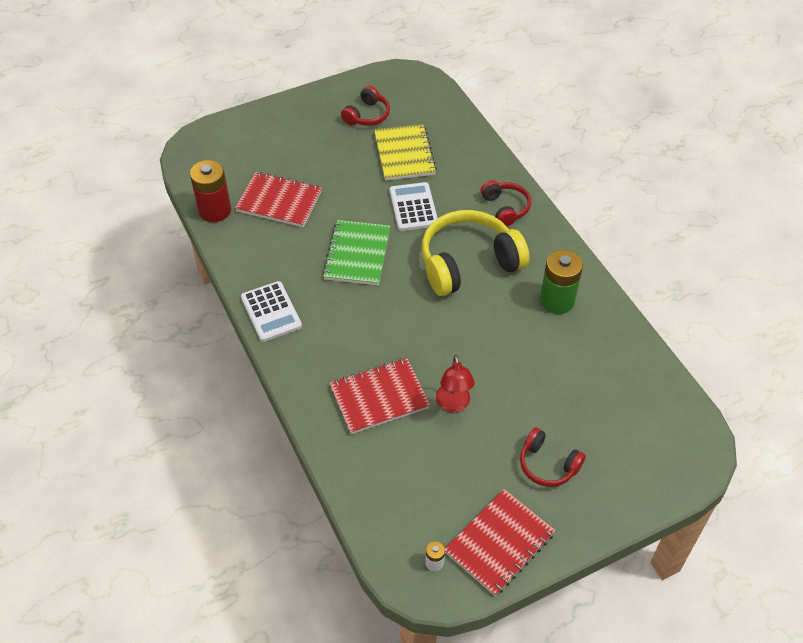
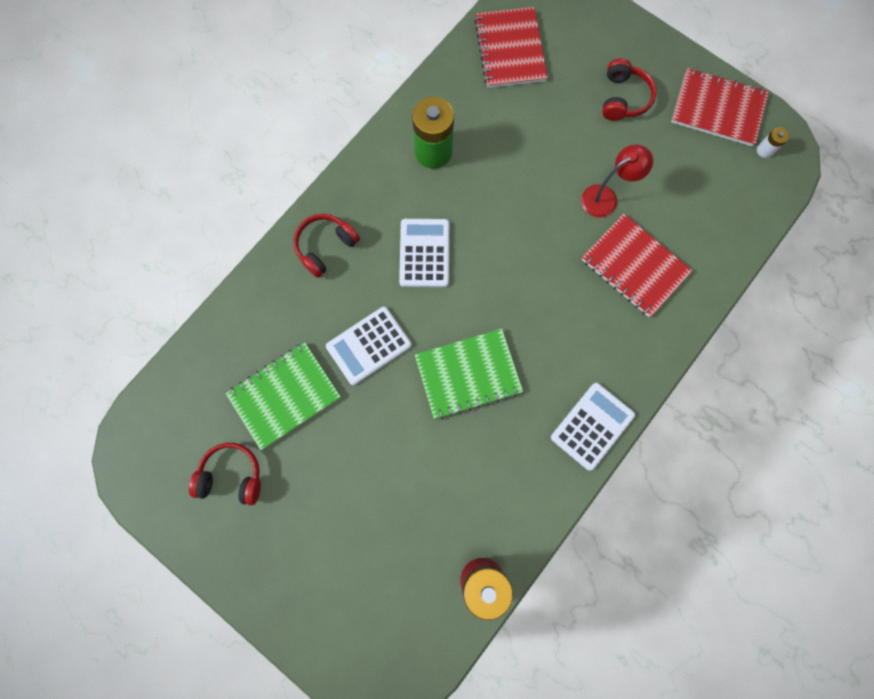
camera: 115 degrees left, 25 degrees up
red notebook [235,172,322,227] -> red notebook moved to [474,7,548,88]
yellow notebook [374,124,437,181] -> green notebook [226,342,341,450]
yellow headphones [421,210,530,296] -> white calculator [399,219,449,288]

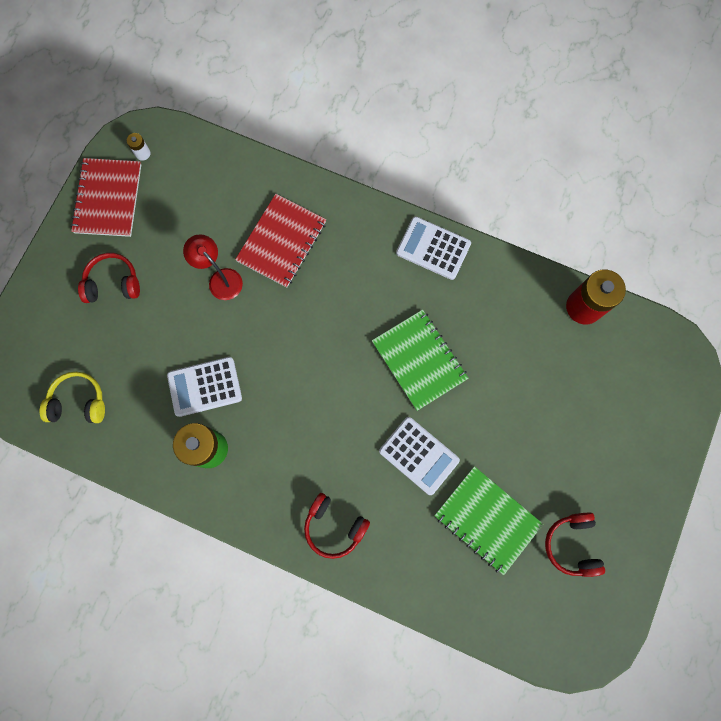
camera: 105 degrees left, 0 degrees up
white calculator [399,219,449,288] -> white calculator moved to [167,357,242,417]
red notebook [474,7,548,88] -> yellow headphones [40,372,105,423]

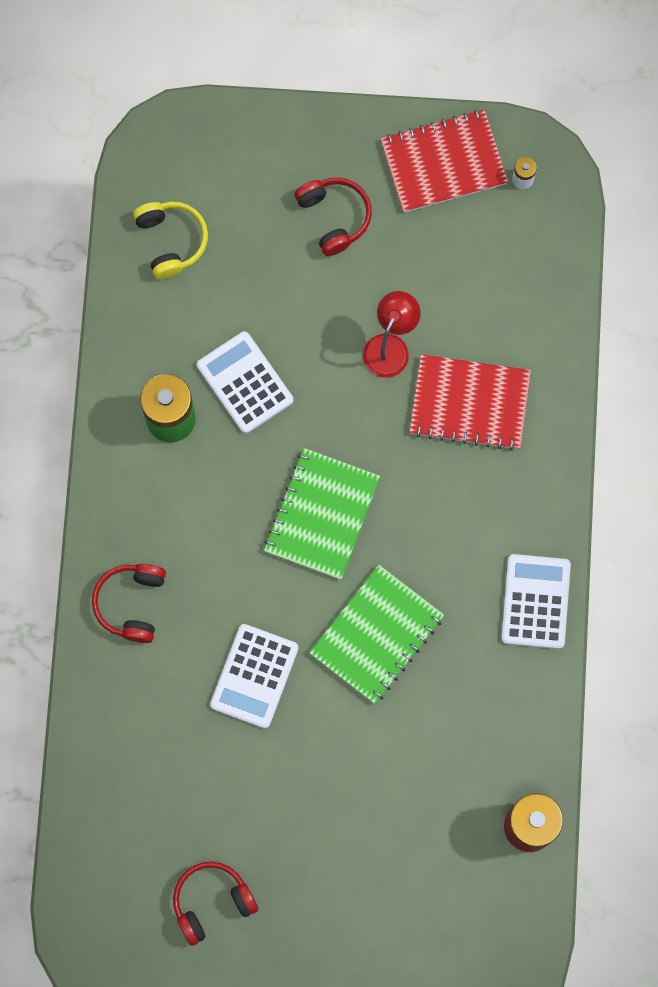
camera: 70 degrees right, 0 degrees up
green notebook [434,466,543,575] -> green notebook moved to [264,448,380,580]

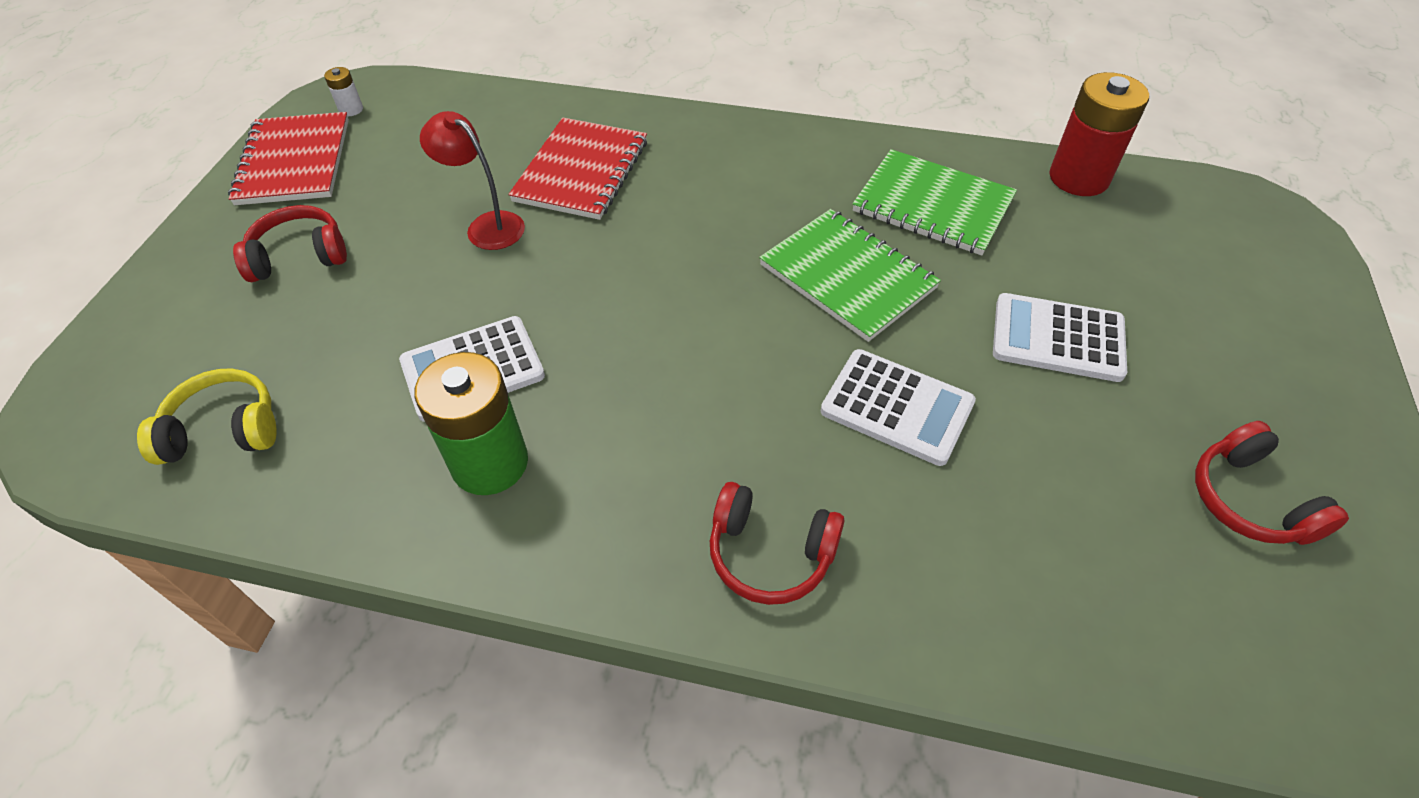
camera: 80 degrees left, 25 degrees down
green notebook [264,448,380,580] -> green notebook moved to [853,149,1017,256]
white calculator [501,554,571,649] -> white calculator moved to [993,293,1127,382]

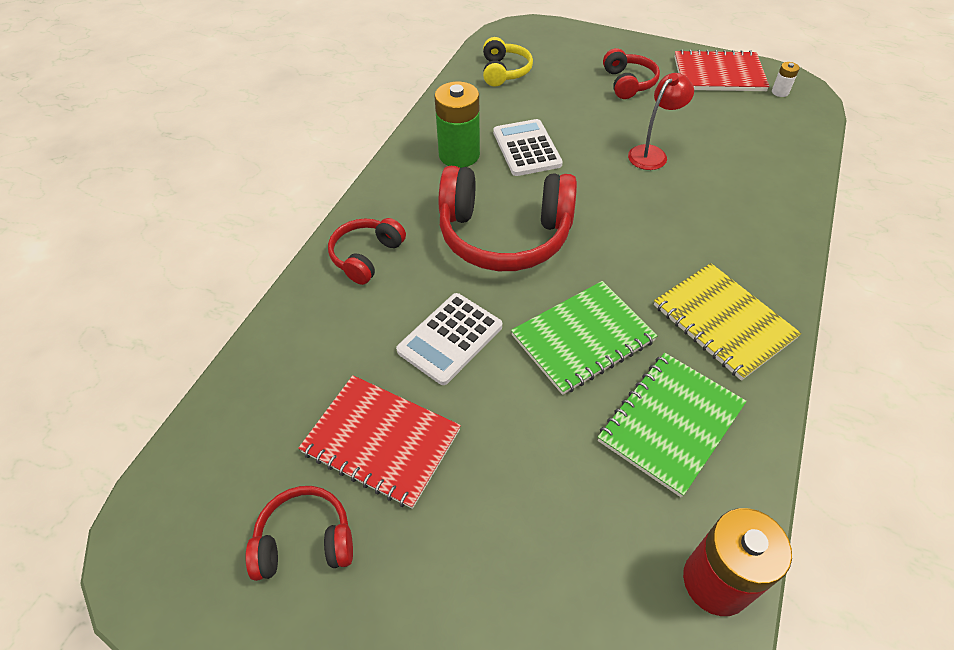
camera: 100 degrees right, 0 degrees up
red notebook [508,118,647,220] -> red notebook moved to [298,375,461,509]
white calculator [993,293,1127,382] -> none
none -> red headphones [439,166,577,271]
none -> yellow notebook [654,263,802,381]

